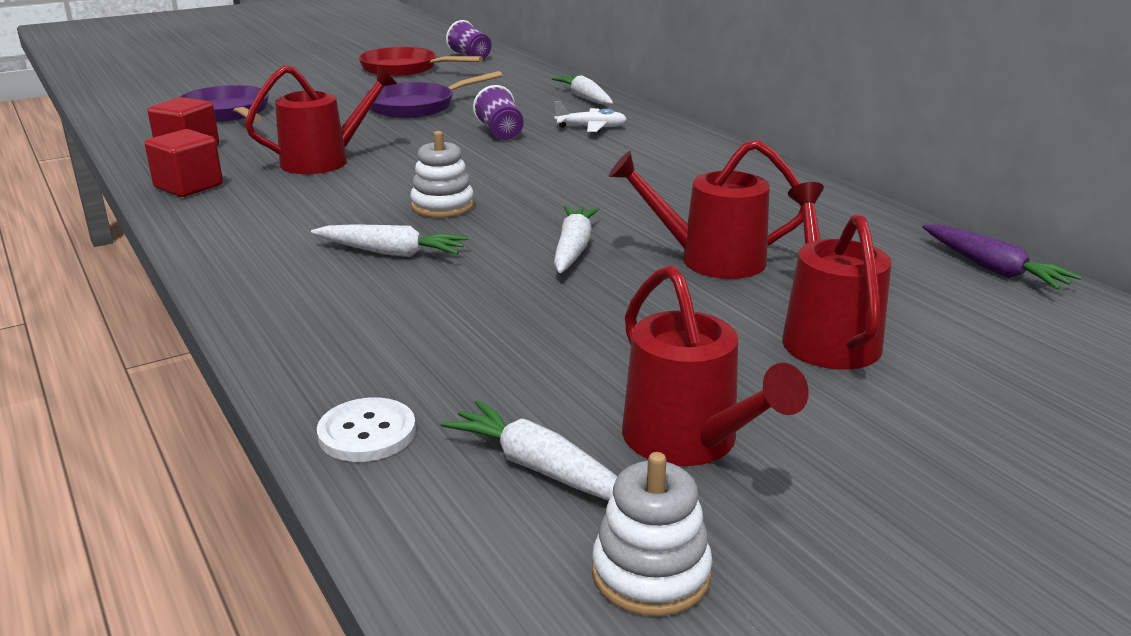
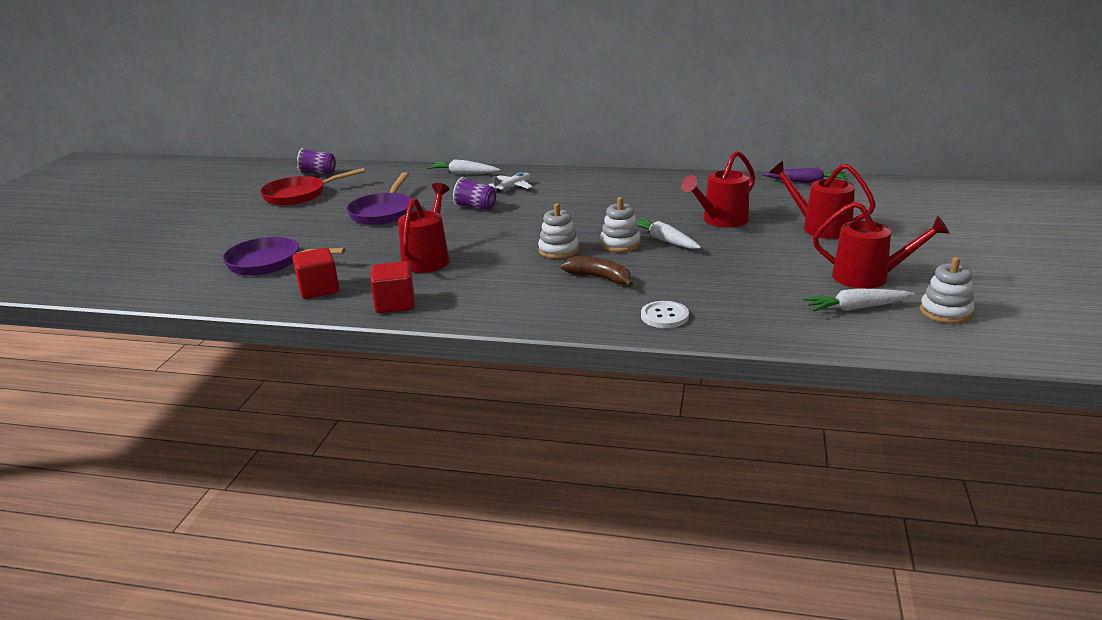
camera: 45 degrees left, 0 degrees up
white carrot [311,224,469,257] -> brown banana [561,256,633,287]
white button [317,397,416,462] -> white button moved to [641,301,689,328]
none -> white stacking toy [600,197,641,252]

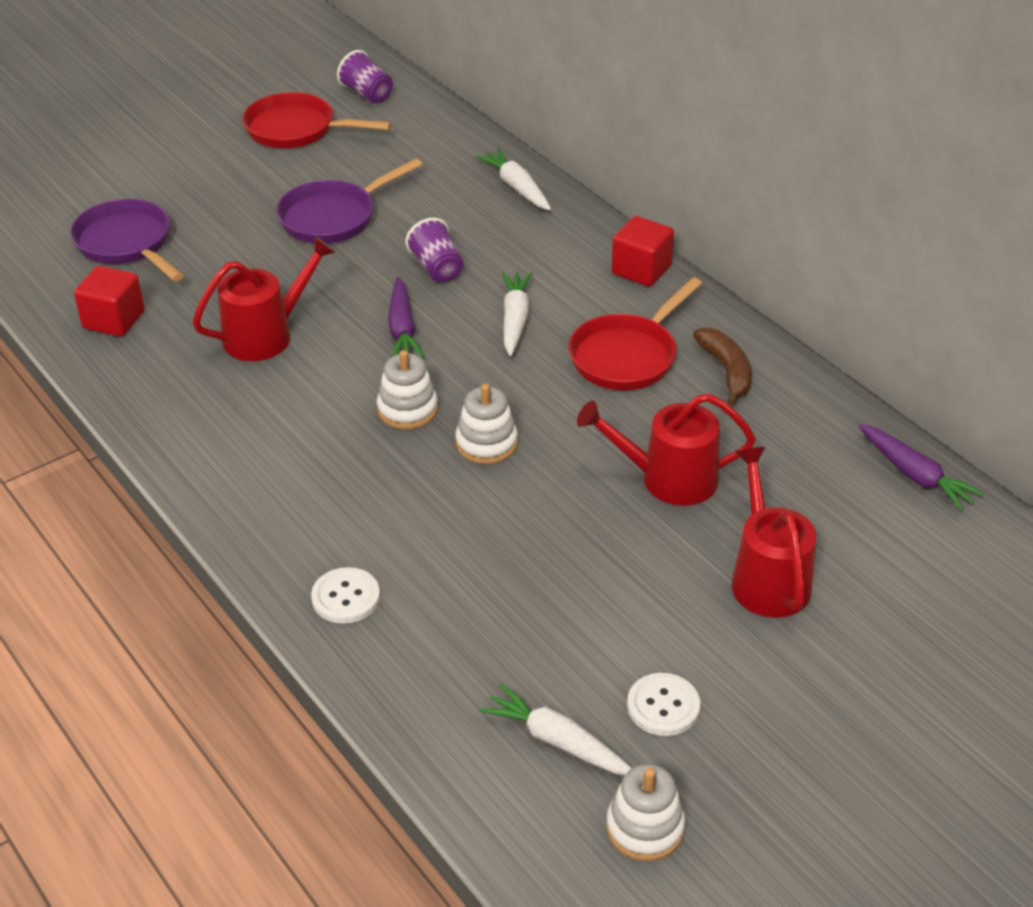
camera: 40 degrees right, 15 degrees up
red cube [371,261,414,313] -> red cube moved to [612,216,674,287]
white plane [489,172,533,193] -> none
brown banana [561,256,633,287] -> brown banana moved to [693,327,752,405]
white carrot [636,218,701,249] -> white carrot moved to [502,272,533,356]
red watering can [813,201,949,289] -> white button [627,673,700,736]
none -> purple carrot [388,277,425,359]
none -> red pan [569,277,702,390]

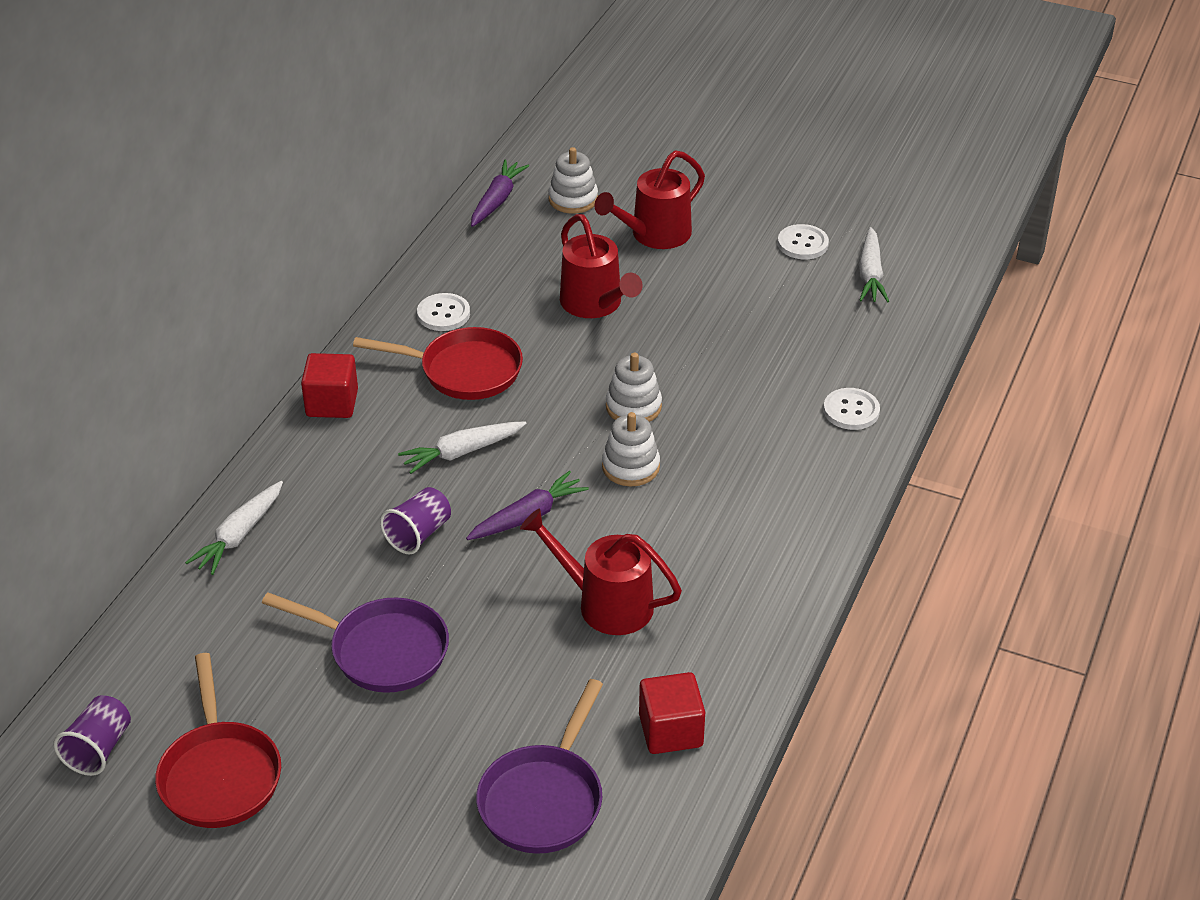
camera: 120 degrees left, 0 degrees up
white stacking toy [606,764,685,861] -> white stacking toy moved to [548,147,598,214]
brown banana [693,327,752,405] -> white button [417,293,470,331]

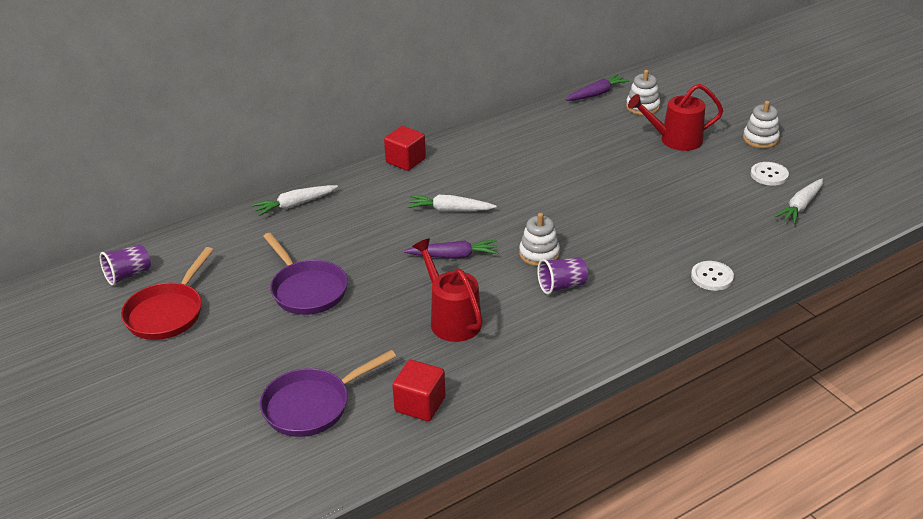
camera: 35 degrees right, 5 degrees down
red pan [353,327,523,400] -> none
purple cup [380,487,451,554] -> purple cup moved to [537,257,588,295]
white button [417,293,470,331] -> none
red watering can [560,214,643,318] -> none
white stacking toy [606,353,662,422] -> white stacking toy moved to [743,101,780,148]

